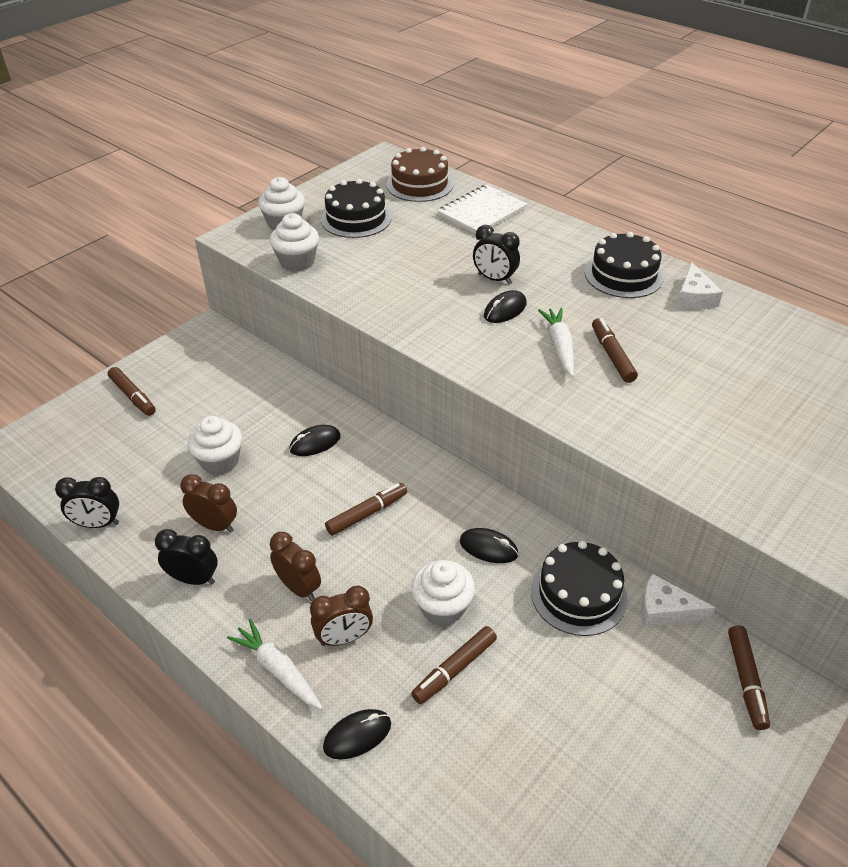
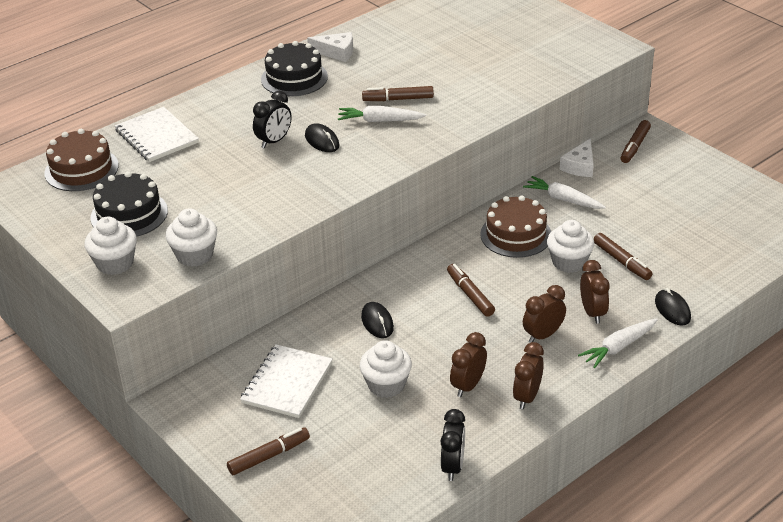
camera: 80 degrees left, 5 degrees down
black clock [155,529,218,585] -> brown clock [513,342,544,409]
black mouse [460,528,518,563] -> brown cake [480,195,551,258]
black cake [531,541,628,636] -> white carrot [523,176,606,209]
brown marker [728,625,770,730] -> brown marker turned 105 degrees clockwise [621,120,651,163]
none -> white notebook [240,344,333,418]

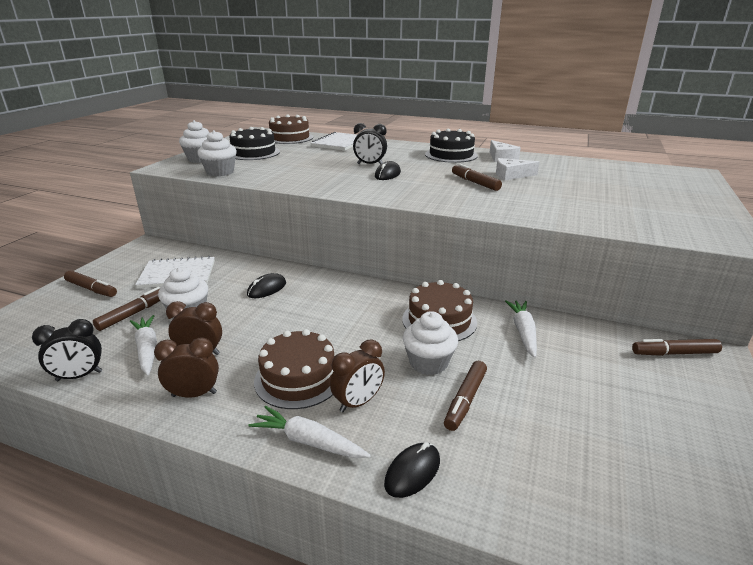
camera: 60 degrees right, 10 degrees down
white carrot [338,106,426,122] -> white carrot moved to [130,315,157,375]
brown marker [447,264,495,317] -> brown marker moved to [93,287,160,331]
brown clock [523,285,566,343] -> brown cake [254,329,334,409]
white cheese [560,138,594,177] -> white cheese moved to [496,158,539,180]

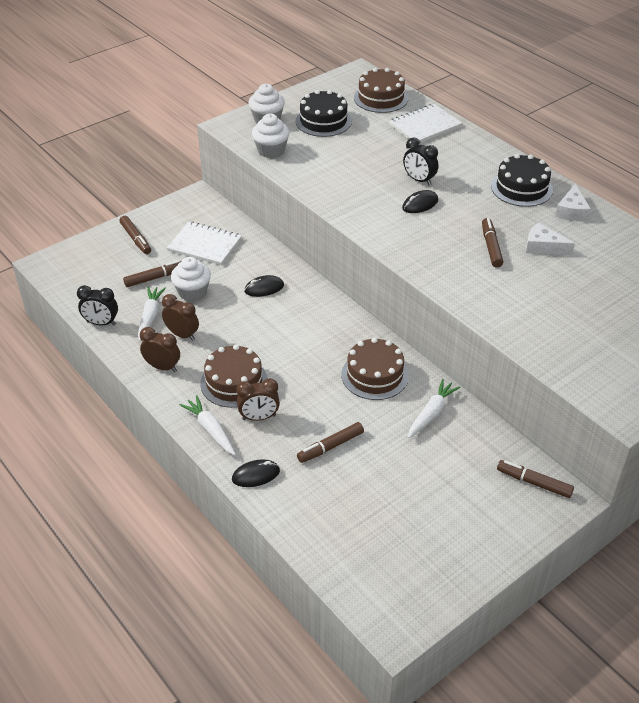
camera: 30 degrees right, 15 degrees up
white cupcake [403,311,458,375] -> none

